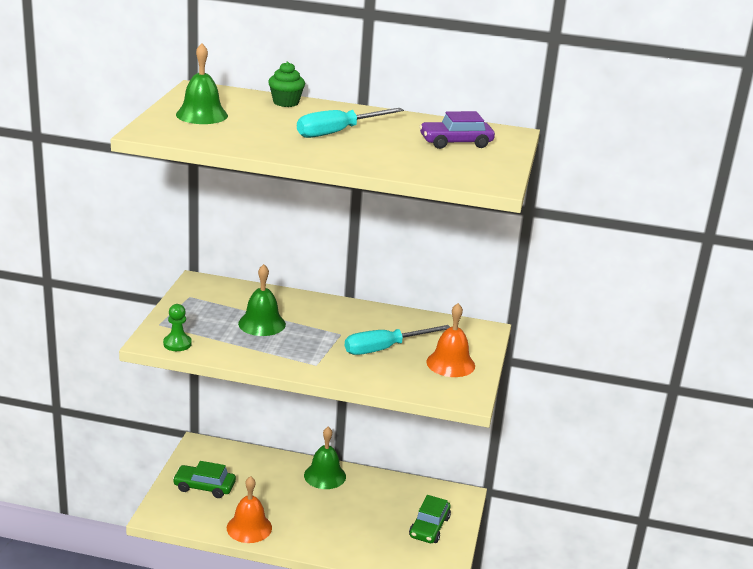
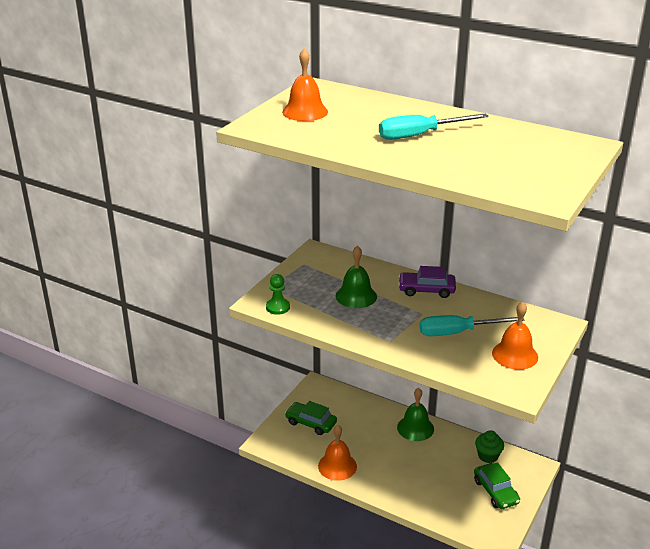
camera: 20 degrees right, 5 degrees up
green bell [176,43,228,124] -> orange bell [282,48,328,121]
green cupcake [268,62,305,107] -> green cupcake moved to [475,430,504,463]
green car [409,495,451,543] -> green car turned 60 degrees counterclockwise [474,462,520,509]
purple car [419,111,495,149] -> purple car moved to [398,266,456,298]

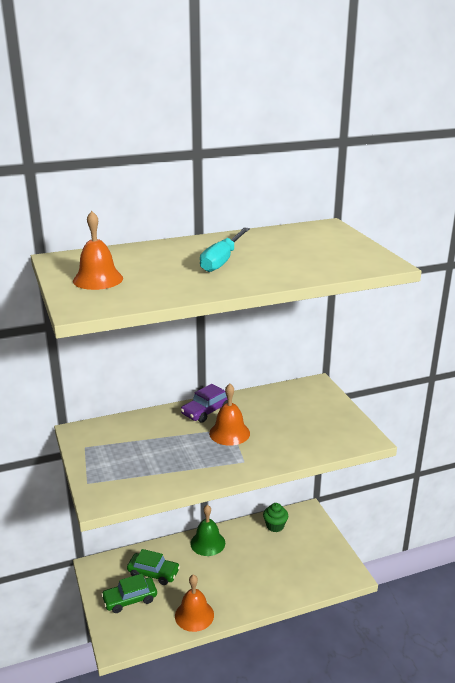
camera: 50 degrees left, 5 degrees down
green pawn [266,274,290,315] -> none
green bell [336,245,377,308] -> none
turquoise screwdriver [419,315,524,336] -> none
green car [474,462,520,509] -> green car moved to [127,549,180,585]
orange bell [492,302,538,370] -> orange bell moved to [209,383,250,446]

